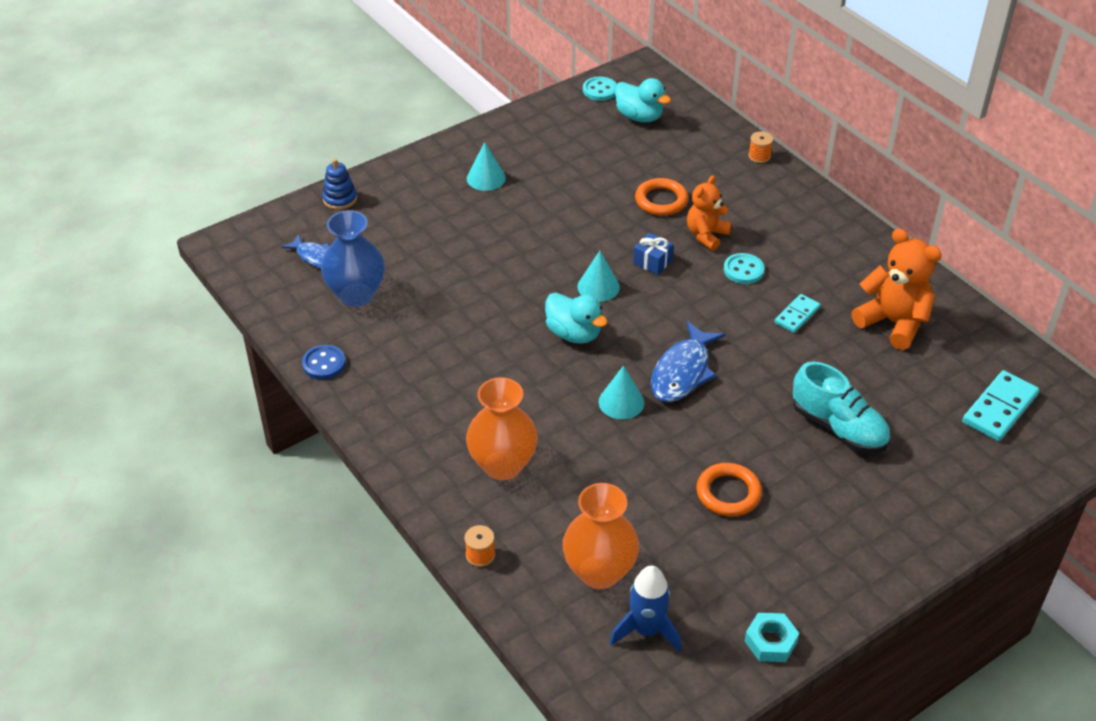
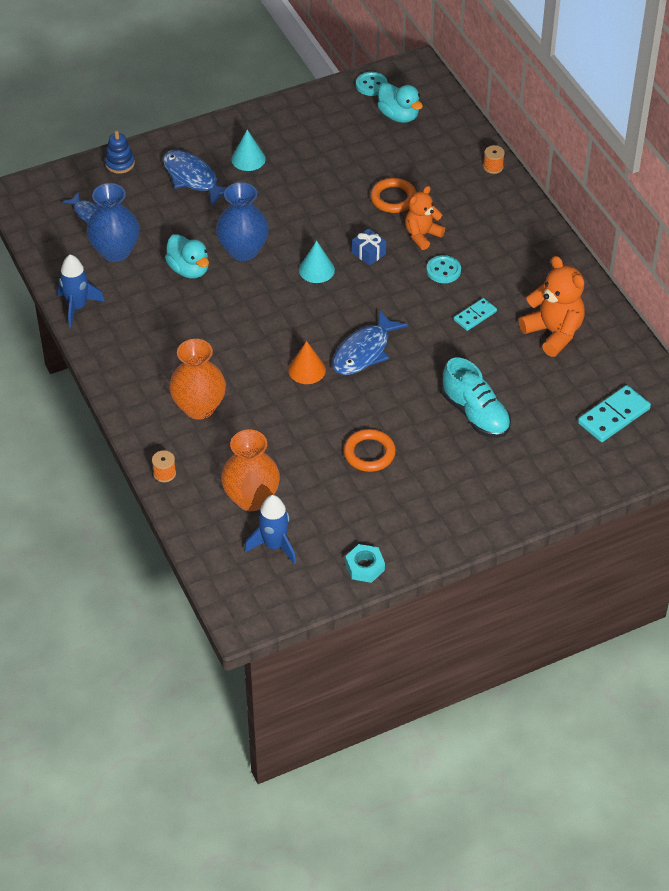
camera: 10 degrees right, 5 degrees up
blue button [302,345,346,380] -> blue rocket [57,254,105,327]
turquoise duck [545,293,608,344] -> turquoise duck moved to [165,234,209,279]
turquoise cone [599,365,644,420] -> orange cone [288,341,326,384]
none -> blue fish [163,150,227,206]
none -> blue vase [216,182,269,261]

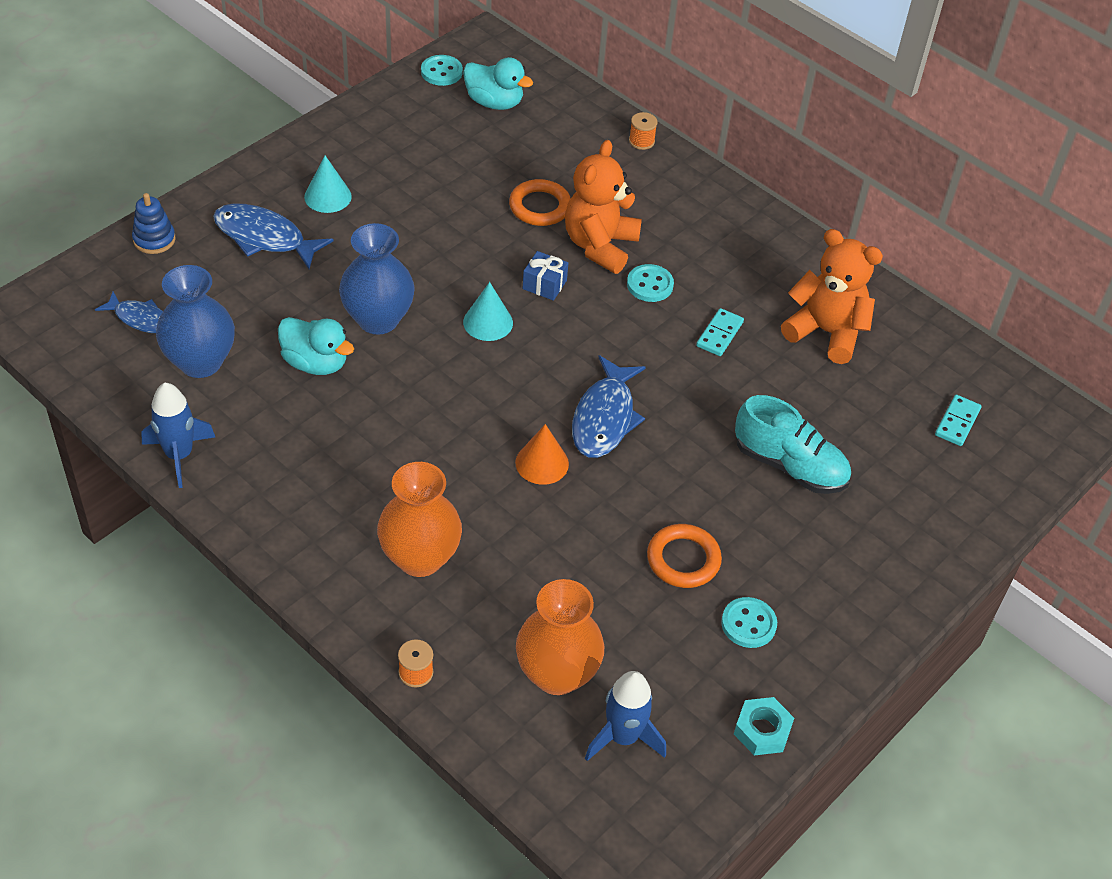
camera: 25 degrees left, 0 degrees up
orange teddy bear [405,186,445,250] -> orange teddy bear [565,140,642,274], size x1.52
turquoise domino [578,385,651,442] -> turquoise domino [935,395,982,446], size x0.62
none -> turquoise button [721,597,777,648]

